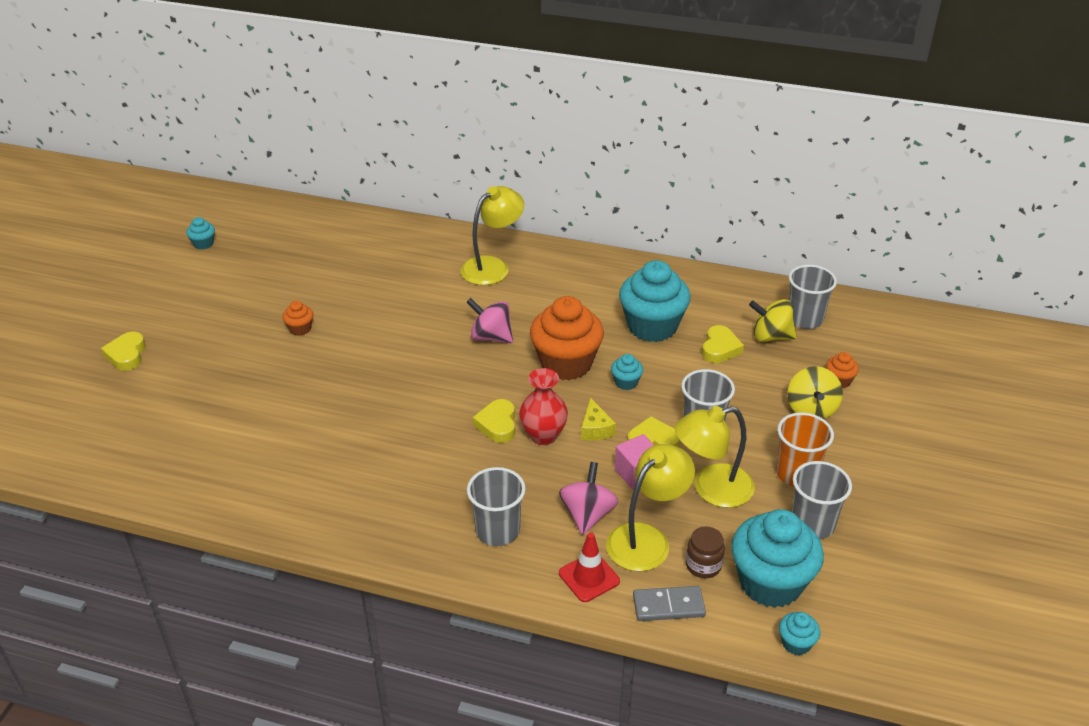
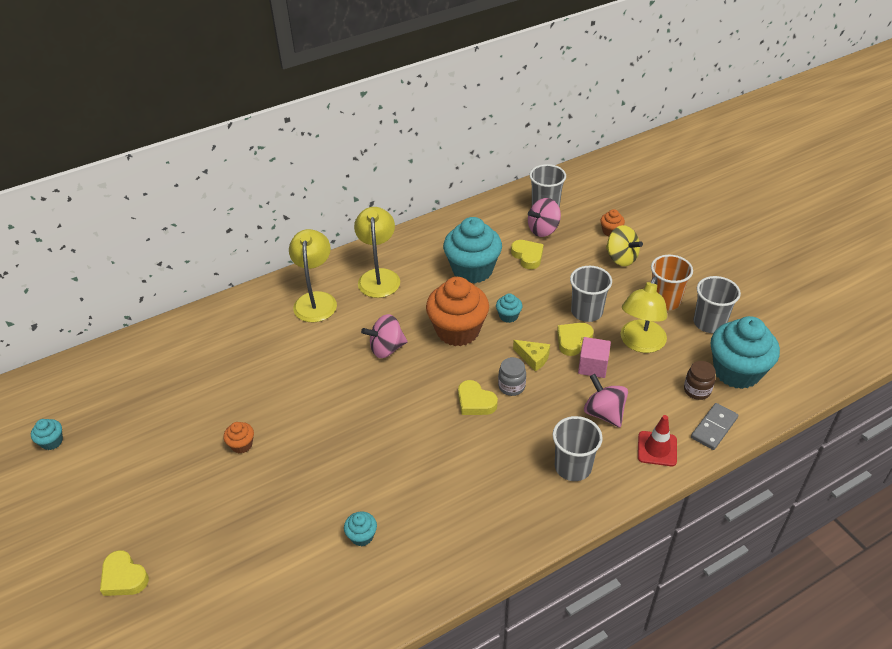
camera: 45 degrees left, 5 degrees up
red vase [519,368,568,445] -> grey jar [498,357,526,396]
yellow lamp [606,444,695,572] -> yellow lamp moved to [354,207,400,298]
yellow spinning top [749,299,797,342] -> pink spinning top [528,198,561,237]
turquoise cupcake [779,612,820,655] -> turquoise cupcake moved to [344,512,377,546]

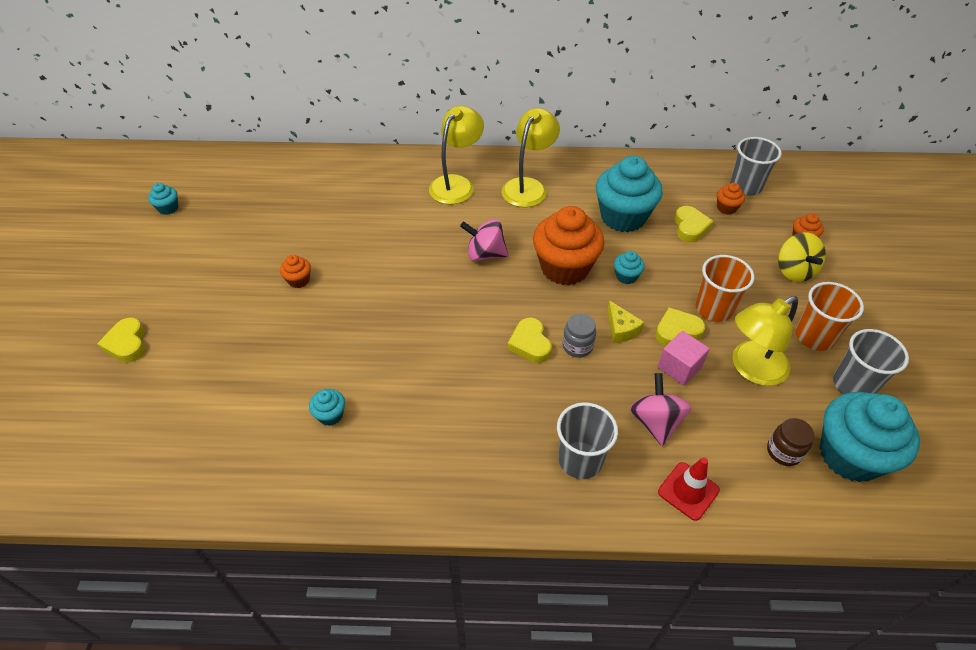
camera: 30 degrees right, 5 degrees up
pink spinning top [528,198,561,237] -> orange cupcake [717,183,745,215]
grey cup [570,266,612,322] -> orange cup [695,255,754,322]
grey domino [691,403,738,450] -> none

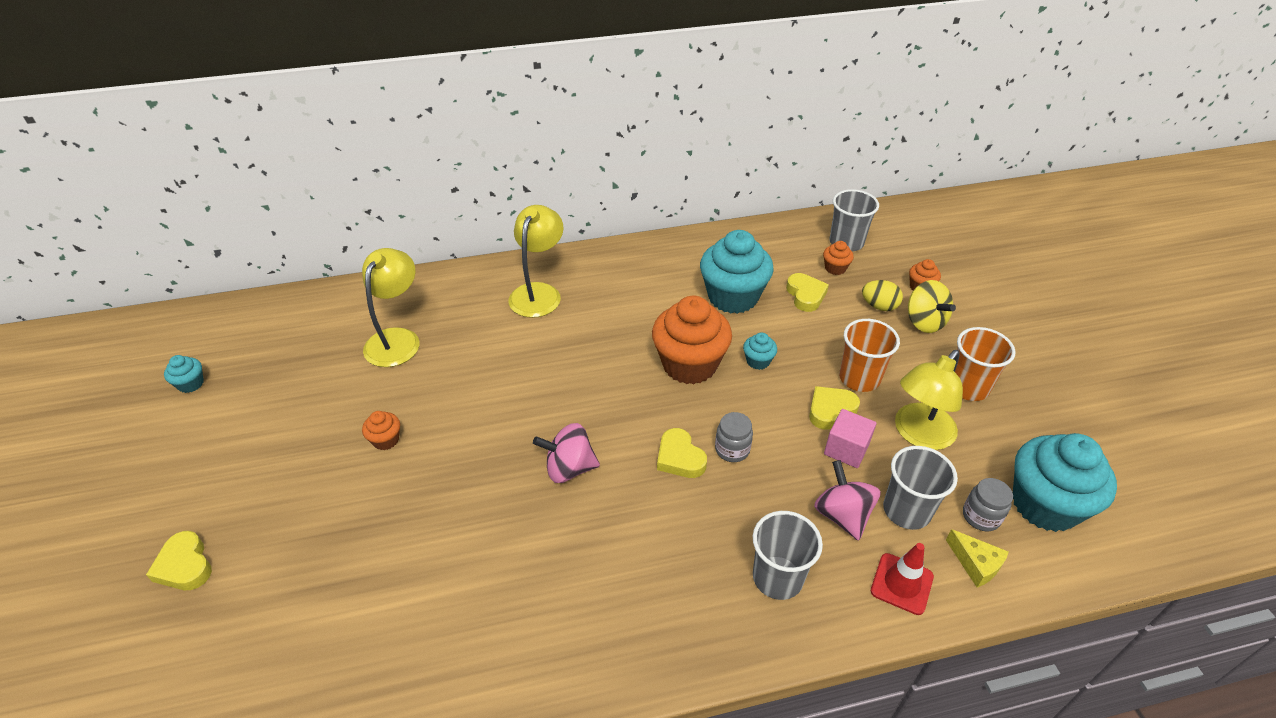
camera: 15 degrees left, 5 degrees down
turquoise cupcake [309,389,345,426] -> none
pink spinning top [460,219,509,261] -> pink spinning top moved to [533,423,600,483]
yellow lamp [501,108,560,207] -> yellow lamp moved to [362,248,420,367]
yellow cheese [607,300,645,343] -> yellow cheese moved to [946,529,1009,587]
brown jar [767,418,814,466] -> grey jar [963,478,1013,532]
grey cup [833,329,909,394] -> grey cup moved to [883,446,958,530]
none -> yellow egg [862,280,903,311]

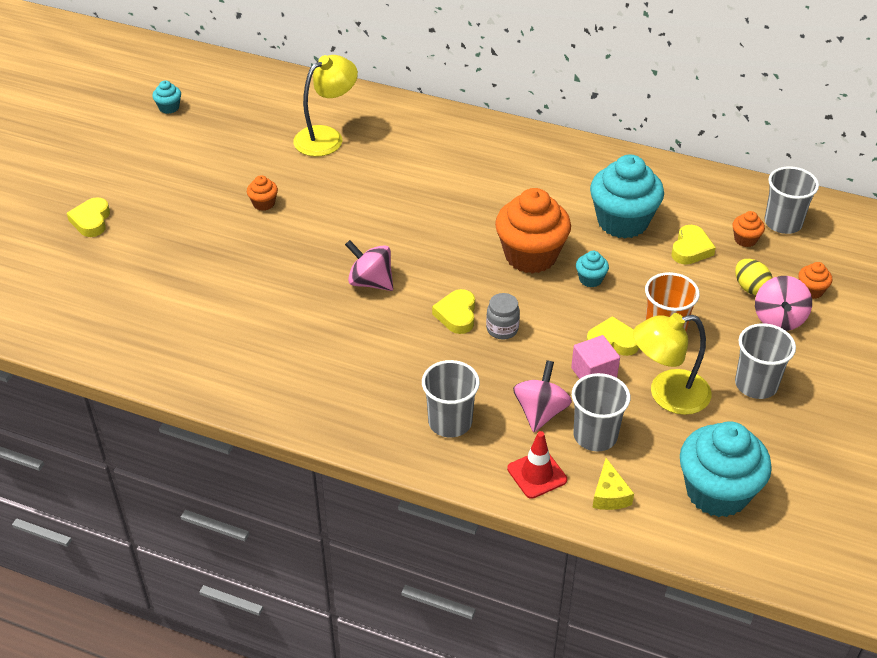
camera: 35 degrees right, 0 degrees up
yellow lamp [509,205,564,318] -> none
yellow spinning top [908,280,956,333] -> pink spinning top [755,276,812,331]
orange cup [955,327,1015,401] -> grey cup [735,323,796,399]
grey jar [963,478,1013,532] -> none

